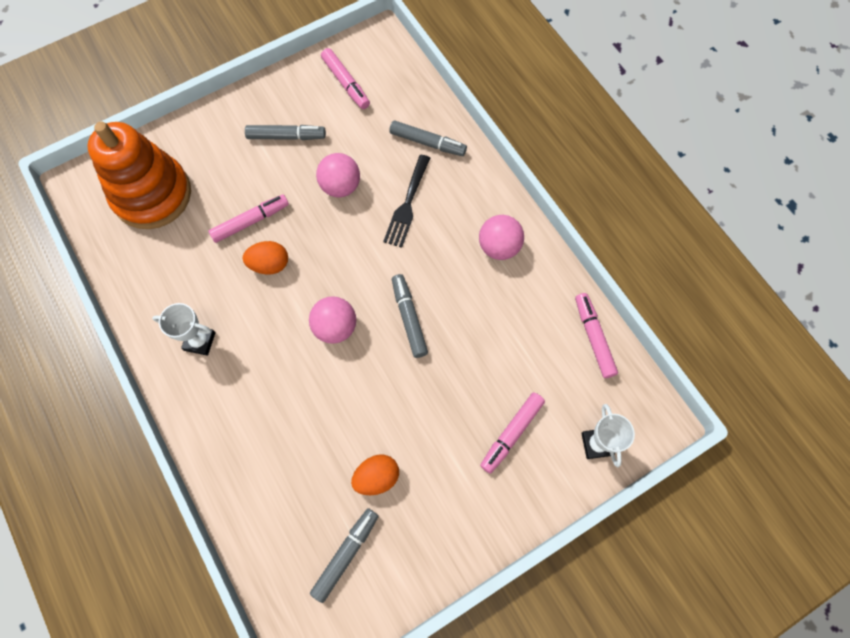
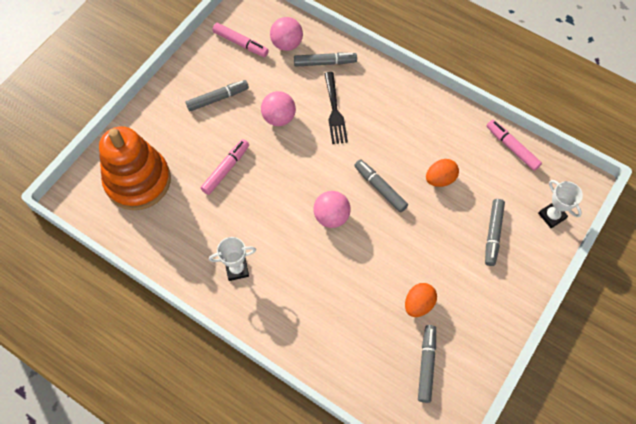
camera: 25 degrees left, 5 degrees down
orange egg [243,241,288,275] -> orange egg moved to [426,159,459,187]
pink ball [479,215,524,260] -> pink ball moved to [270,17,303,51]
pink marker [480,392,545,474] -> grey marker [485,199,505,266]

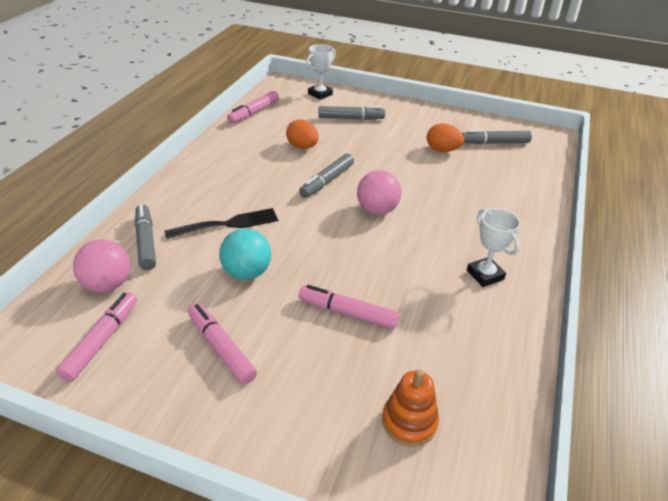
camera: 105 degrees left, 25 degrees down
orange stacking toy [99,126,171,210] -> orange stacking toy [382,370,439,447], size x0.47
grey marker [186,80,249,112] -> pink marker [188,303,257,385]
pink ball [261,91,296,126] -> turquoise ball [219,229,271,280]

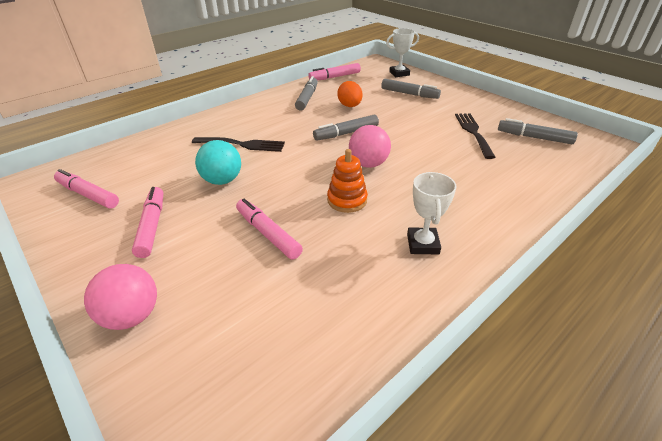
camera: 30 degrees right, 0 degrees up
pink marker [56,292,137,382] -> pink marker turned 105 degrees counterclockwise [54,169,119,209]
pink ball [73,239,130,293] -> pink ball moved to [84,264,157,330]
grey marker [135,204,156,270] -> grey marker moved to [295,76,318,111]
orange stacking toy [382,370,439,447] -> orange stacking toy moved to [327,149,368,213]
orange egg [427,123,464,152] -> black fork [455,113,496,159]

